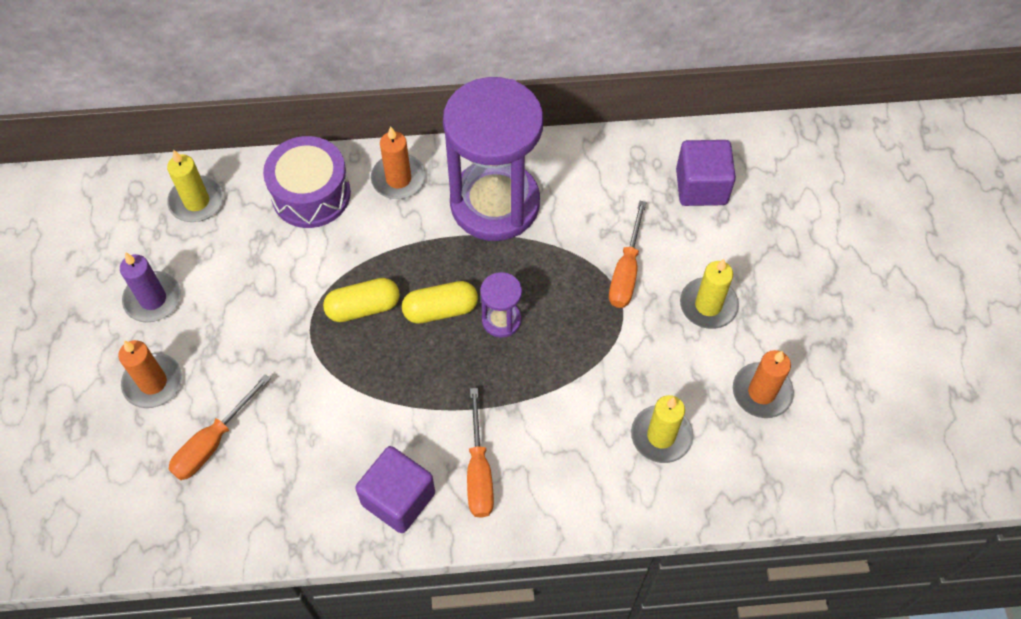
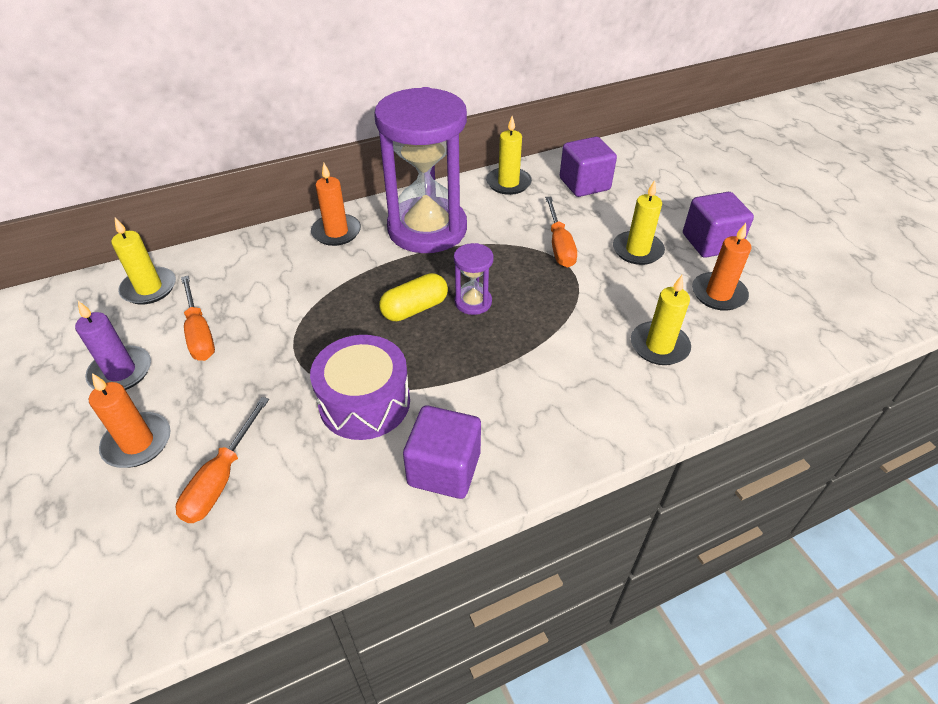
camera: 20 degrees left, 15 degrees down
purple drum [263,136,351,228] -> purple drum moved to [310,335,410,440]
yellow capsule [323,278,400,322] -> none
orange screwdriver [467,388,494,518] -> orange screwdriver moved to [181,276,215,361]
none -> yellow candle [486,116,532,195]
none -> purple cube [683,192,754,258]

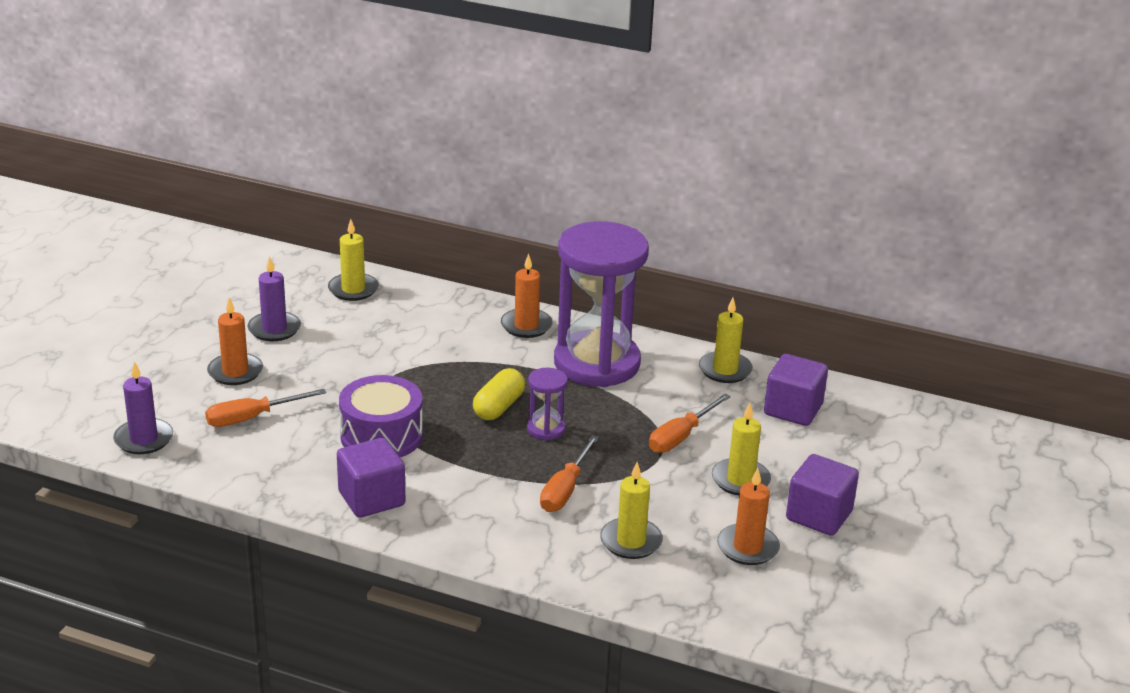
camera: 45 degrees right, 15 degrees down
orange screwdriver [181,276,215,361] -> orange screwdriver moved to [540,435,599,512]
yellow capsule [379,273,448,321] -> yellow capsule turned 75 degrees counterclockwise [473,368,525,420]
none -> purple candle [113,361,173,454]

